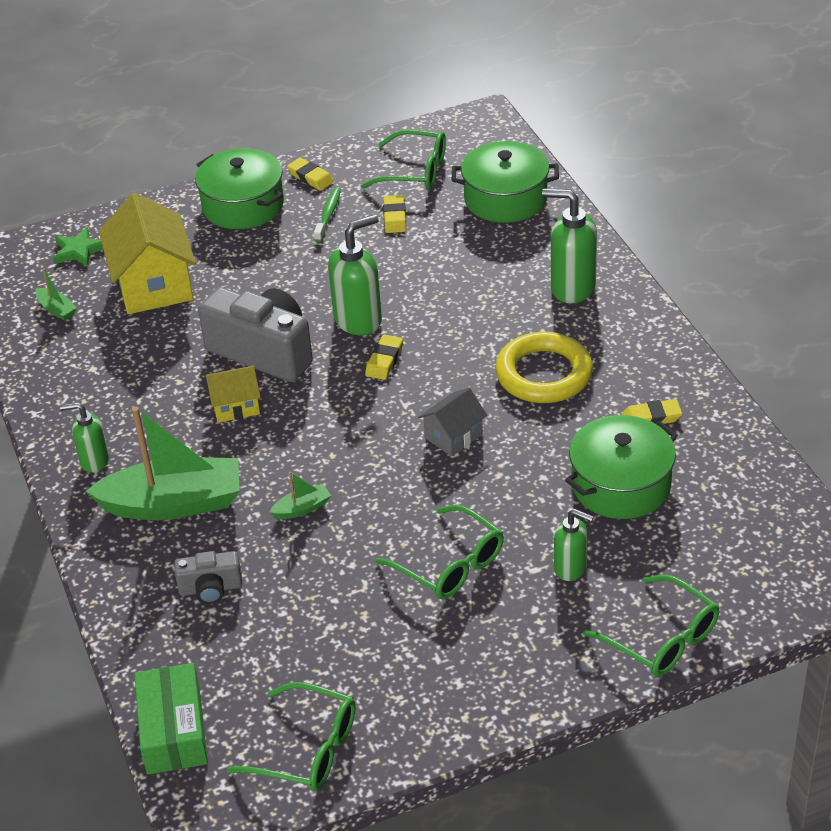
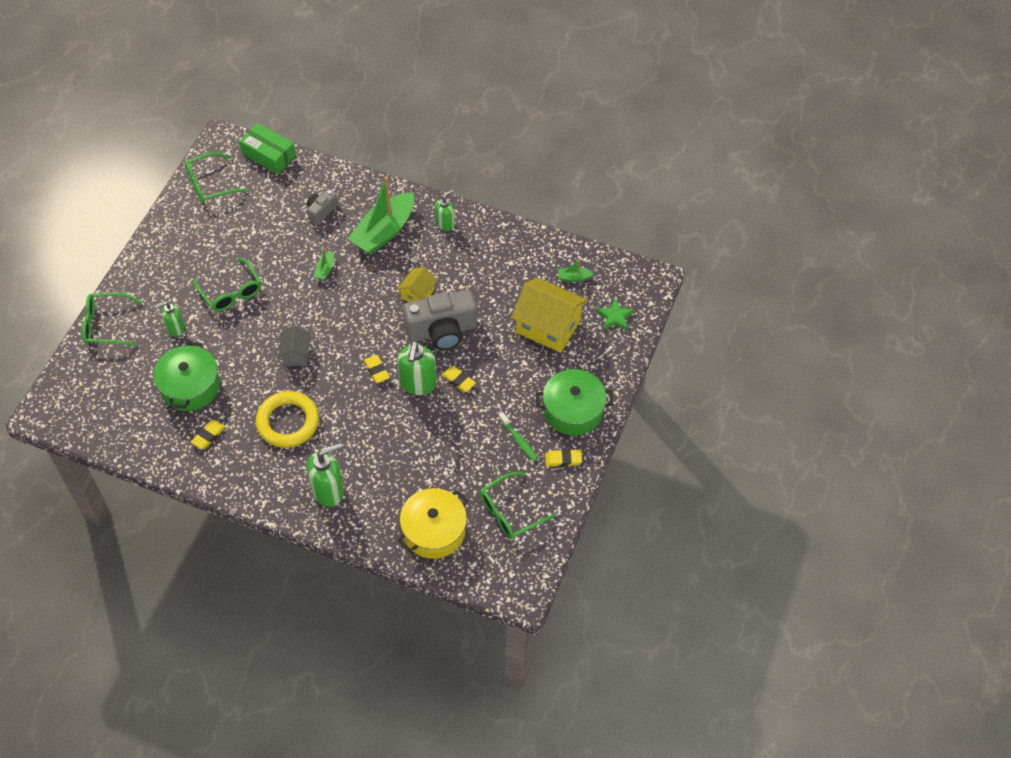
camera: 130 degrees right, 15 degrees up
green glasses [375,504,504,599] -> green glasses turned 120 degrees counterclockwise [193,258,261,312]
yellow eraser [383,195,406,233] -> yellow eraser moved to [442,366,476,392]
green pot [452,141,559,223] -> yellow pot [398,488,469,559]

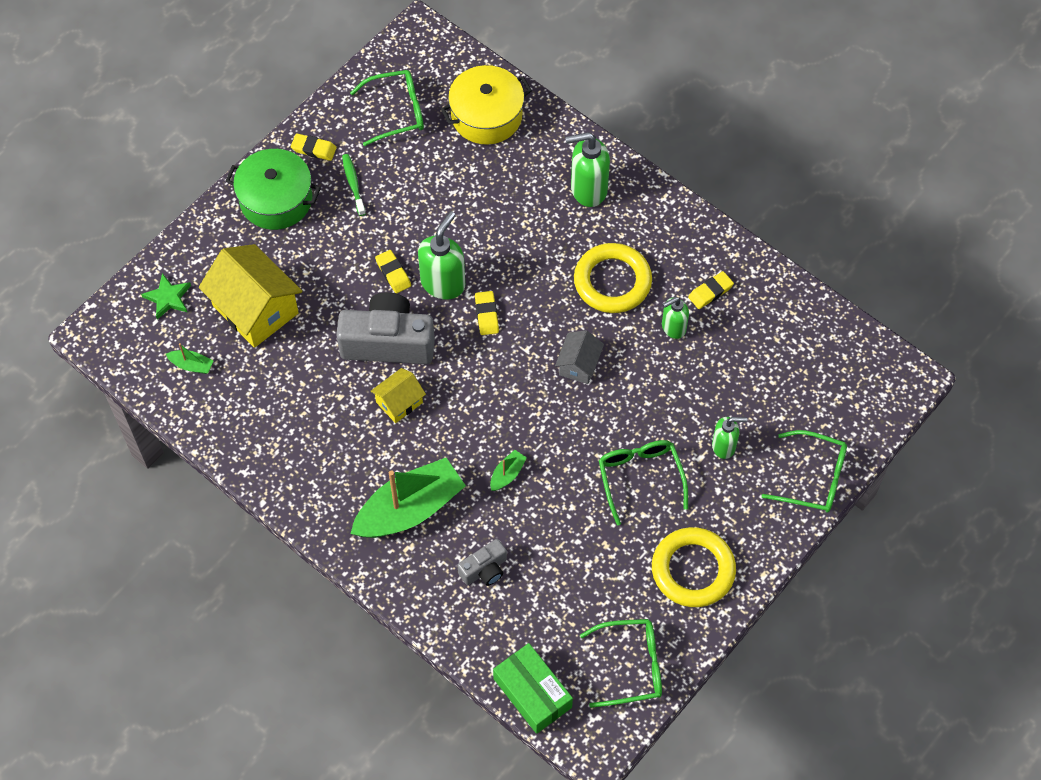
camera: 160 degrees left, 5 degrees up
green pot [154,342,220,411] -> none
green soap dispenser [435,189,455,231] -> green soap dispenser moved to [662,297,689,339]
none -> yellow ring [652,527,736,607]

